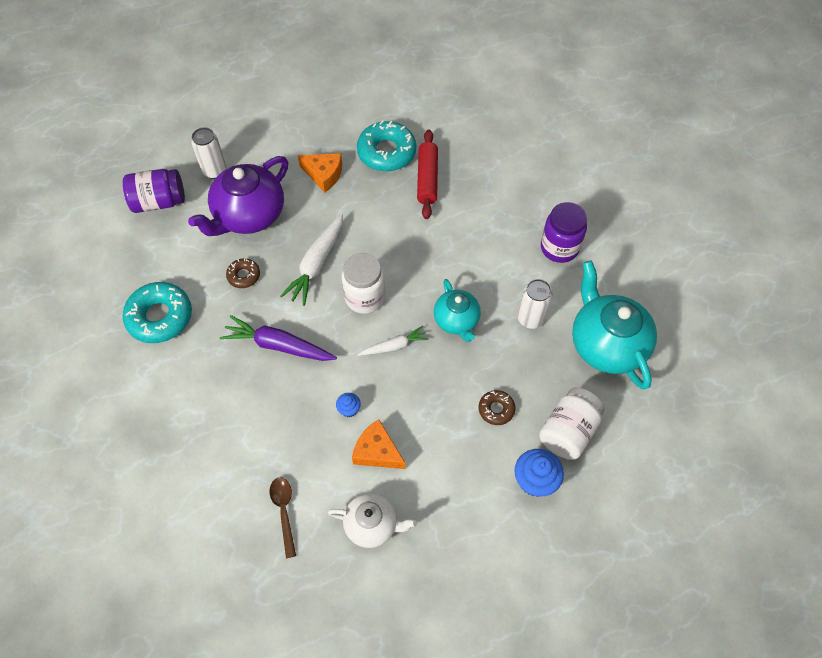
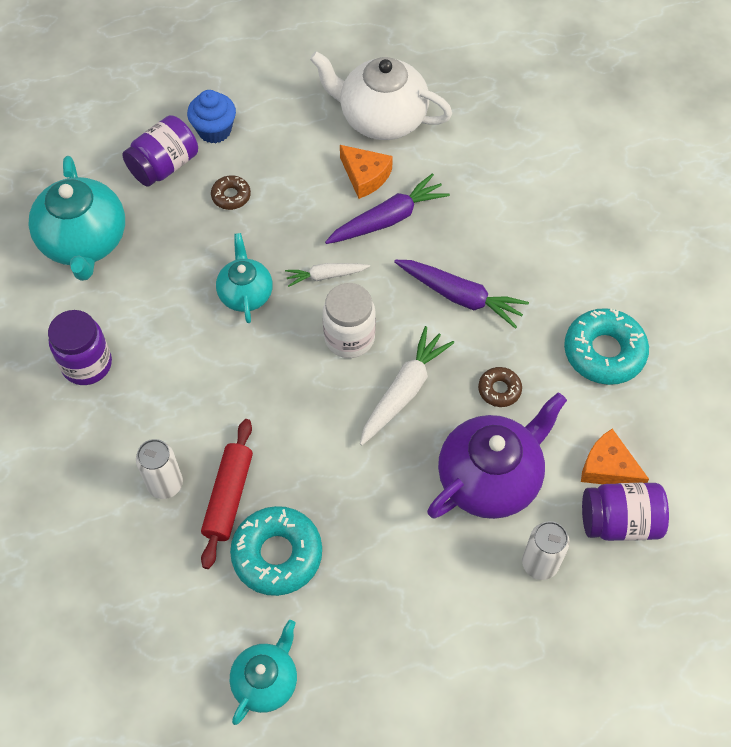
camera: 170 degrees left, 0 degrees up
brown spoon [270,477,296,558] -> none
orange cheese [298,153,342,192] -> orange cheese moved to [581,429,649,484]
white teapot [328,493,417,548] -> white teapot [310,51,452,140], size x1.70
blue cupcake [336,393,361,417] -> purple carrot [325,173,450,244]
white can [518,279,552,329] -> white can moved to [136,439,183,499]
white jar [539,387,605,460] -> purple jar [122,115,198,186]
none -> turquoise teapot [230,620,297,725]

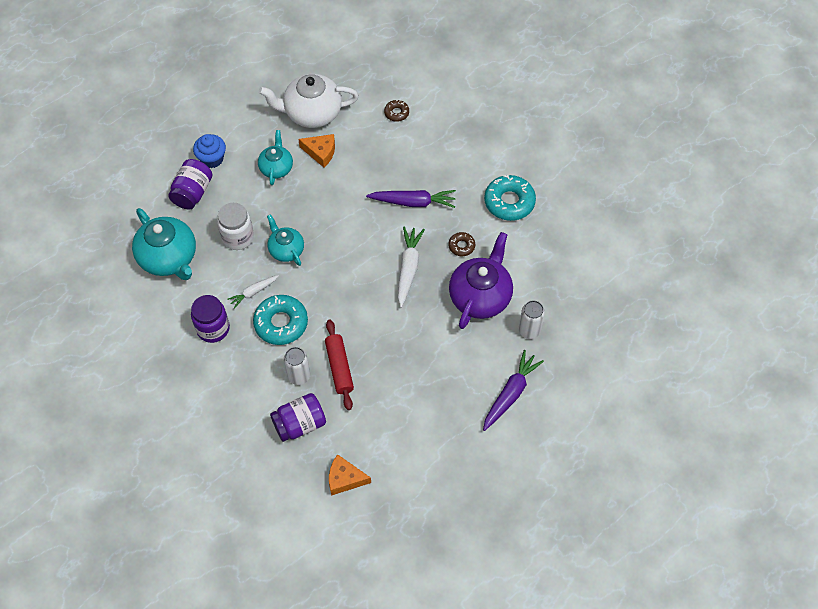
camera: 25 degrees left, 0 degrees up
brown donut [211,175,251,210] -> brown donut moved to [384,100,409,122]
turquoise donut [230,506,322,596] -> turquoise donut moved to [253,295,308,345]
turquoise teapot [230,620,297,725] -> turquoise teapot moved to [258,130,293,185]
white carrot [285,263,370,287] -> white carrot moved to [227,275,279,309]
white jar [323,283,376,358] -> white jar moved to [217,203,254,250]
purple carrot [325,173,450,244] -> purple carrot moved to [483,350,544,431]
orange cheese [581,429,649,484] -> orange cheese moved to [329,454,371,496]
purple jar [582,483,669,541] -> purple jar moved to [270,393,326,442]

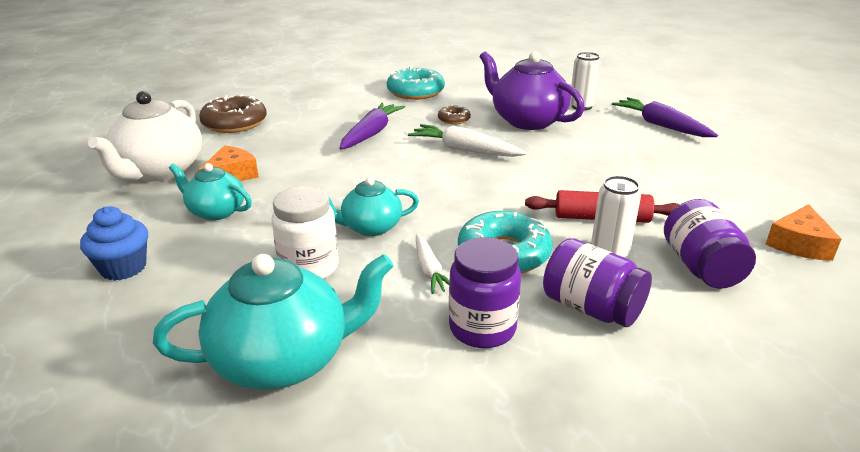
camera: 70 degrees left, 30 degrees down
purple jar [168,159,212,210] -> purple jar moved to [543,238,652,327]
brown donut [384,100,409,122] -> brown donut [199,94,267,133], size x1.94

